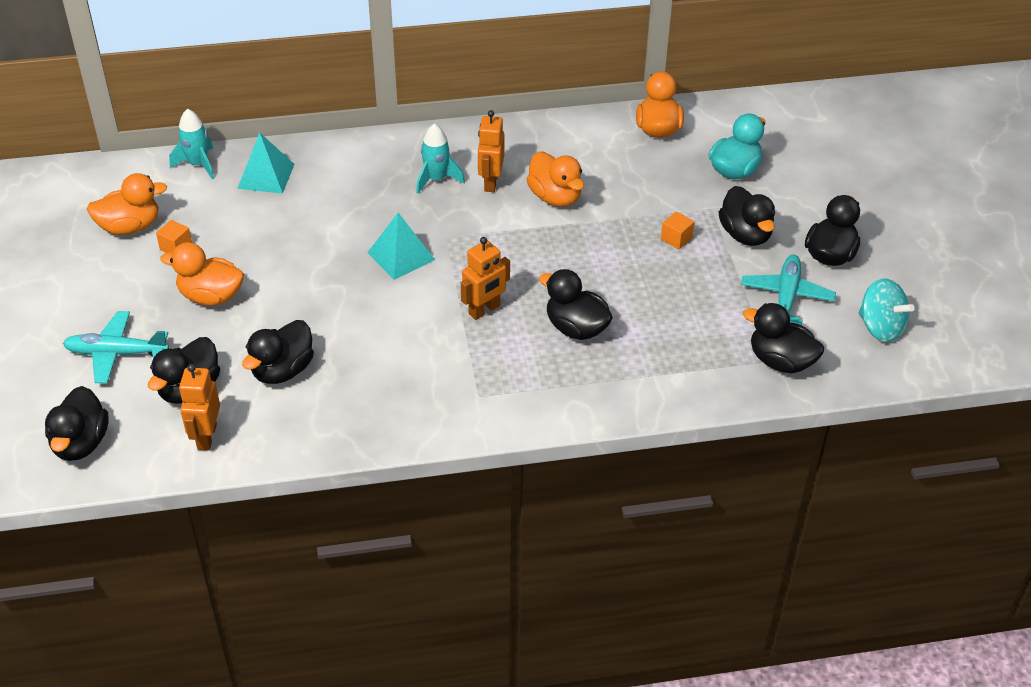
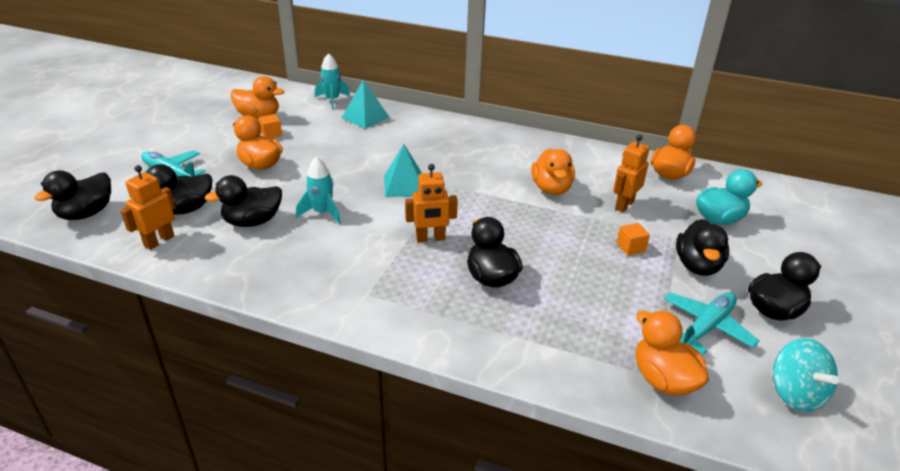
camera: 30 degrees right, 10 degrees down
turquoise rocket [416,124,465,194] -> turquoise rocket moved to [296,157,341,224]
orange robot [478,110,504,192] -> orange robot moved to [613,135,650,212]
black duck [743,303,824,373] -> orange duck [635,311,709,396]

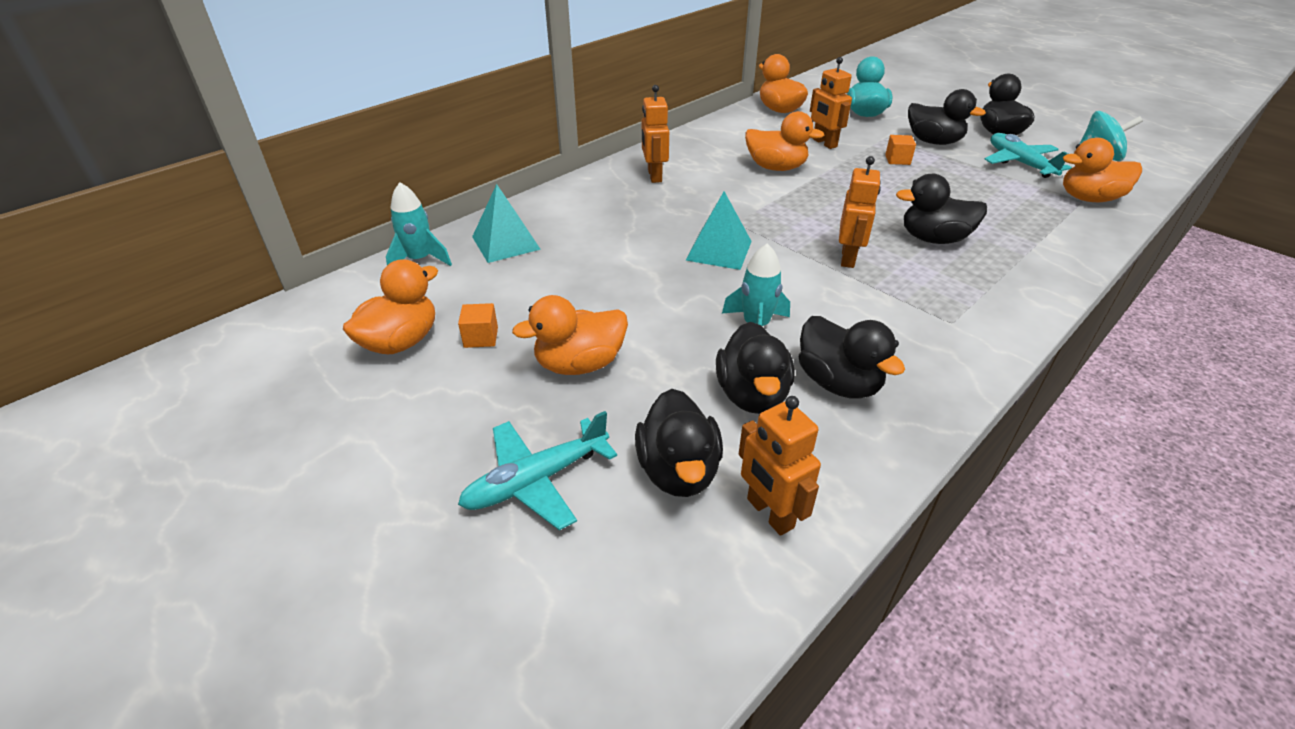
camera: 65 degrees left, 5 degrees up
black duck [35,170,111,220] -> black duck moved to [799,316,905,399]
none -> orange robot [642,85,669,183]

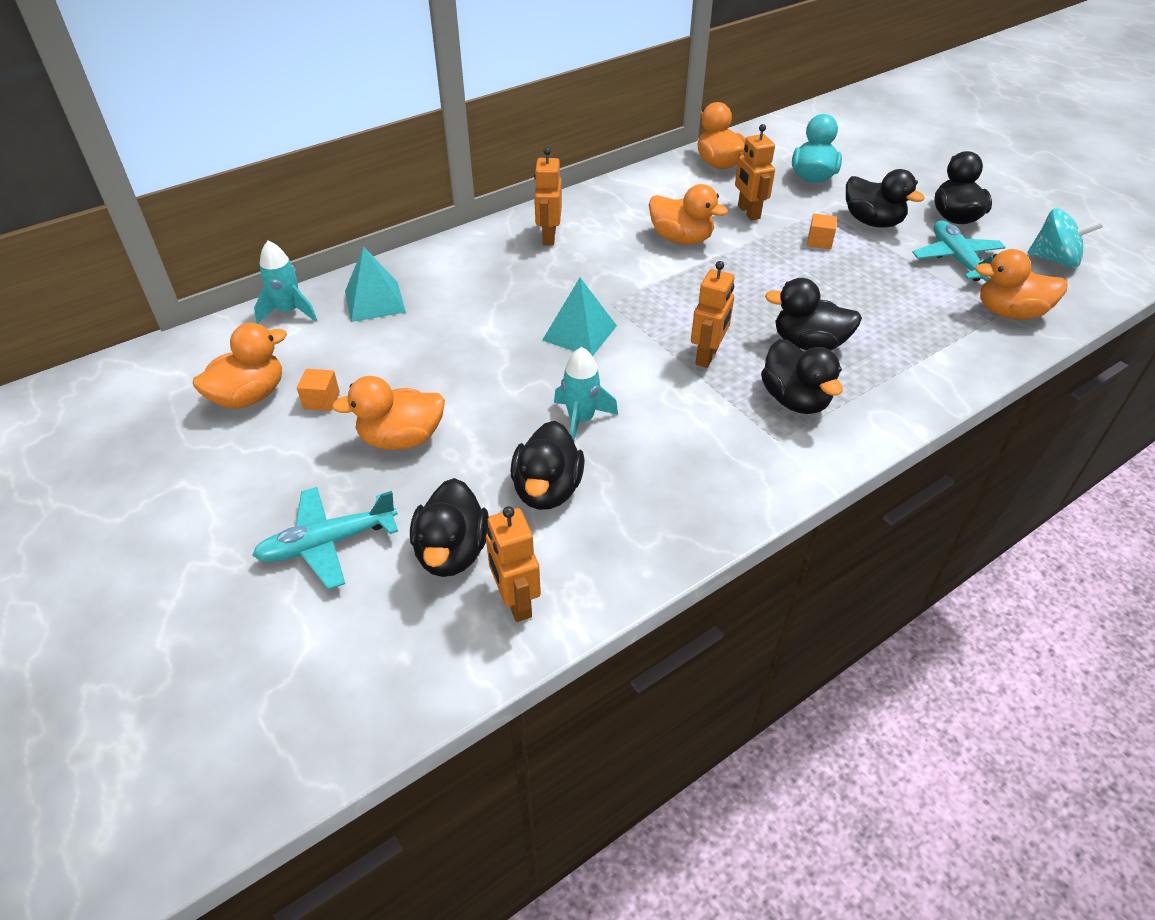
camera: 10 degrees right, 5 degrees up
black duck [799,316,905,399] -> black duck moved to [761,339,843,414]

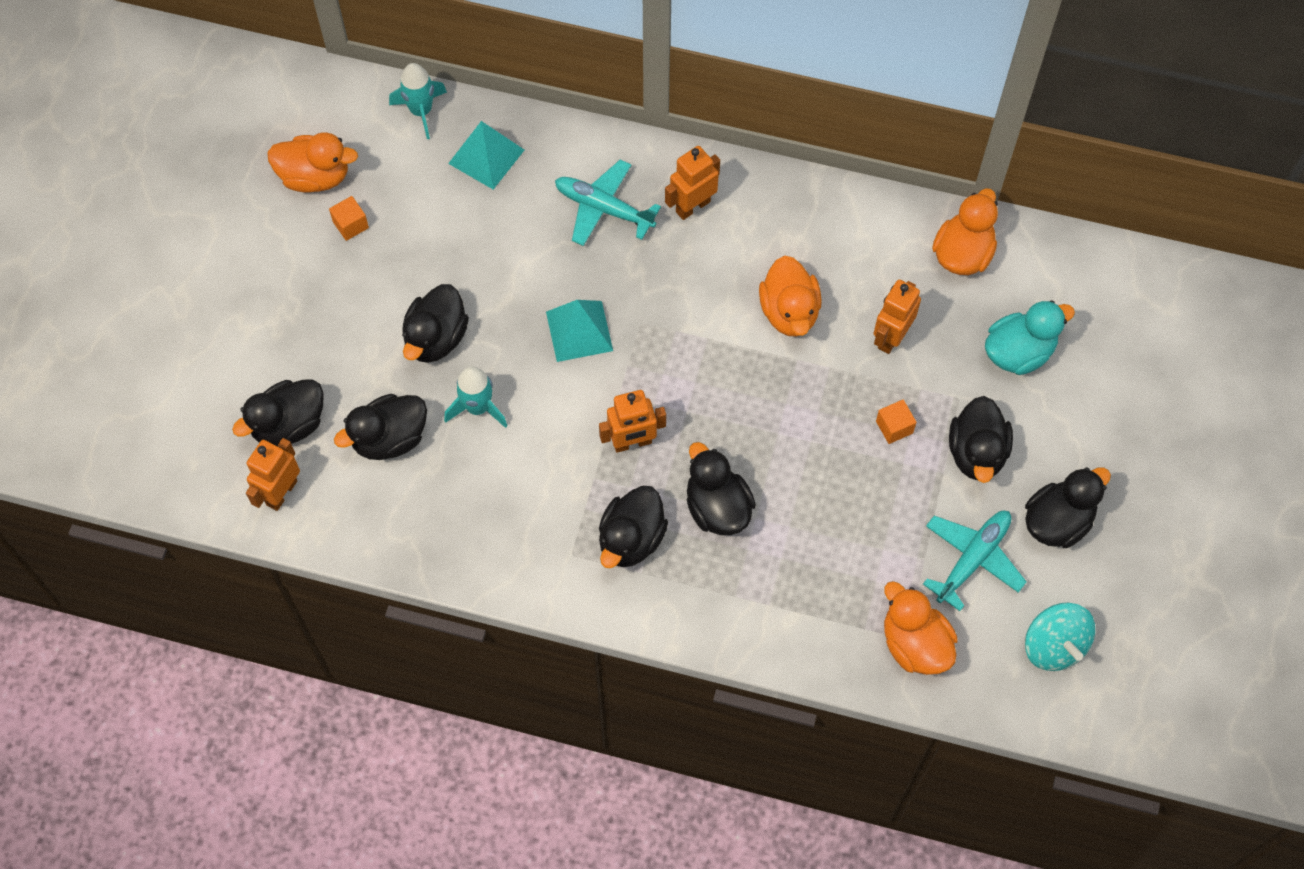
camera: 50 degrees right, 20 degrees up
turquoise plane [252,487,398,590] -> turquoise plane moved to [555,160,661,246]
orange duck [332,376,445,450] -> none
none -> black duck [402,284,469,363]

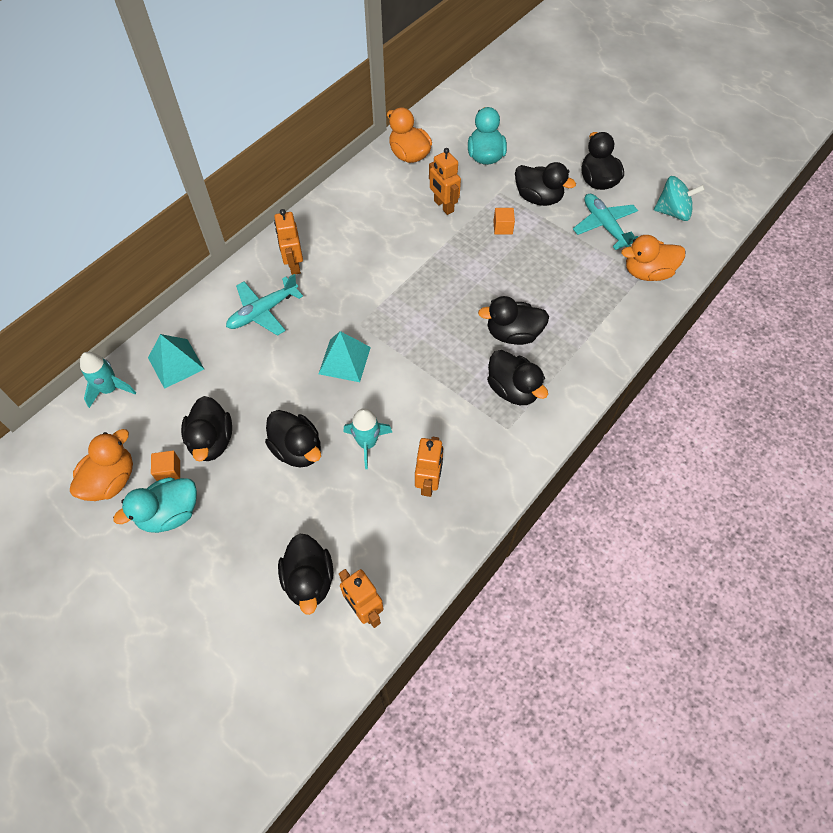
camera: 65 degrees left, 5 degrees down
black duck [334,394,427,460] -> black duck moved to [181,396,232,462]
orange robot [599,390,666,453] -> orange robot moved to [415,437,443,497]
orange duck [759,256,822,337] -> none
none -> turquoise duck [113,477,197,533]

